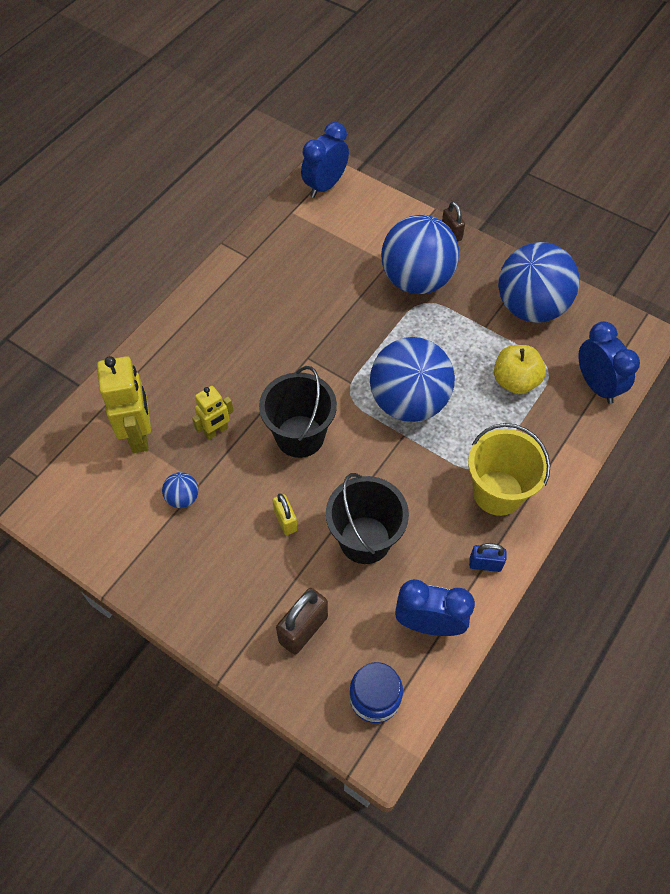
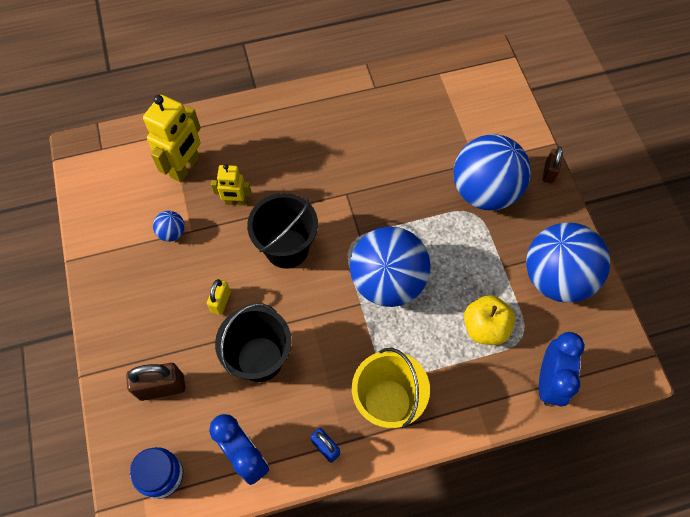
camera: 40 degrees right, 5 degrees up
blue clock [301,122,349,198] -> none

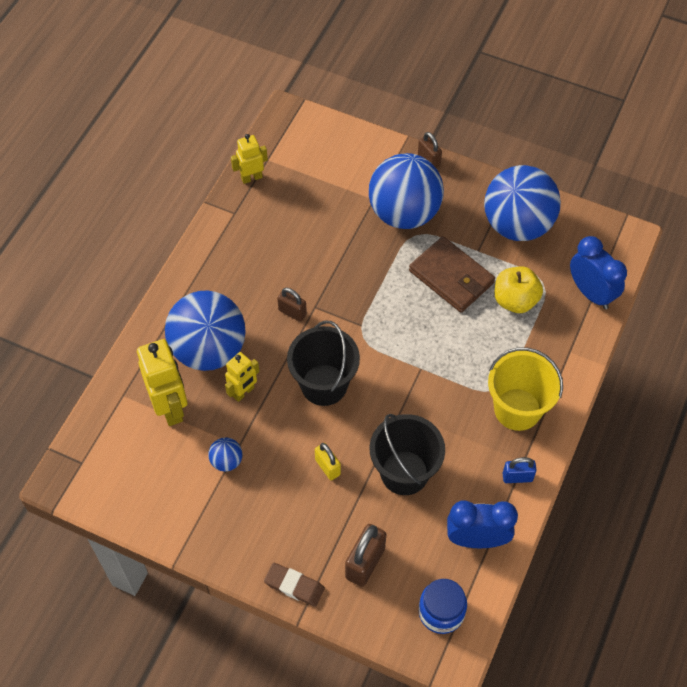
camera: 50 degrees left, 5 degrees down
blue ball [350,227,430,307] -> blue ball moved to [165,290,246,371]
none -> yellow robot [231,134,268,184]
none -> brown eraser [264,563,325,607]
none -> brown padlock [277,288,307,322]
none -> brown wallet [409,236,495,313]

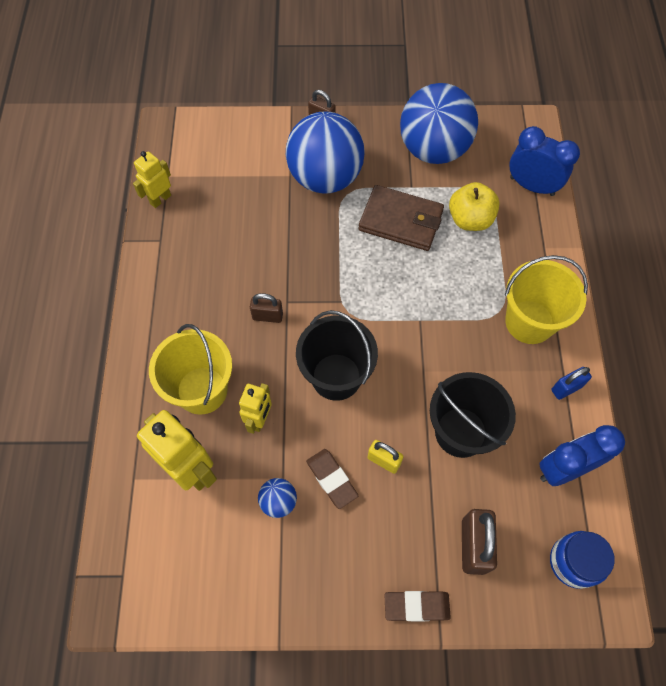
camera: 25 degrees left, 5 degrees up
blue ball [165,290,246,371] -> yellow bucket [149,324,232,415]
none -> brown eraser [306,449,358,509]

